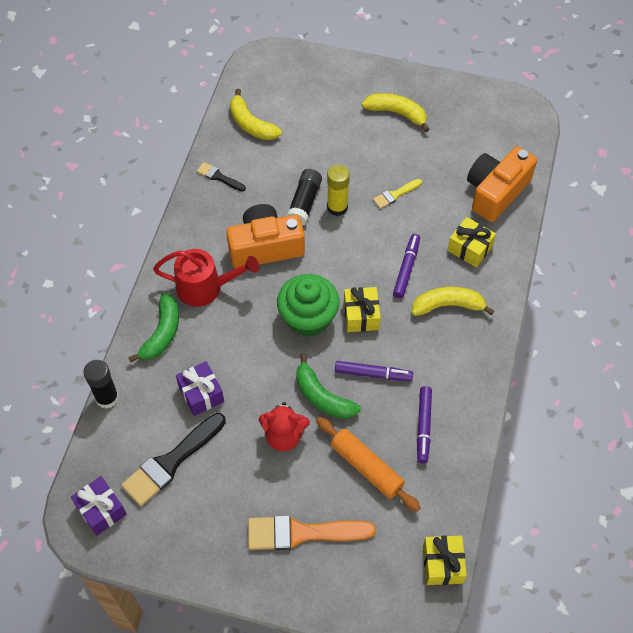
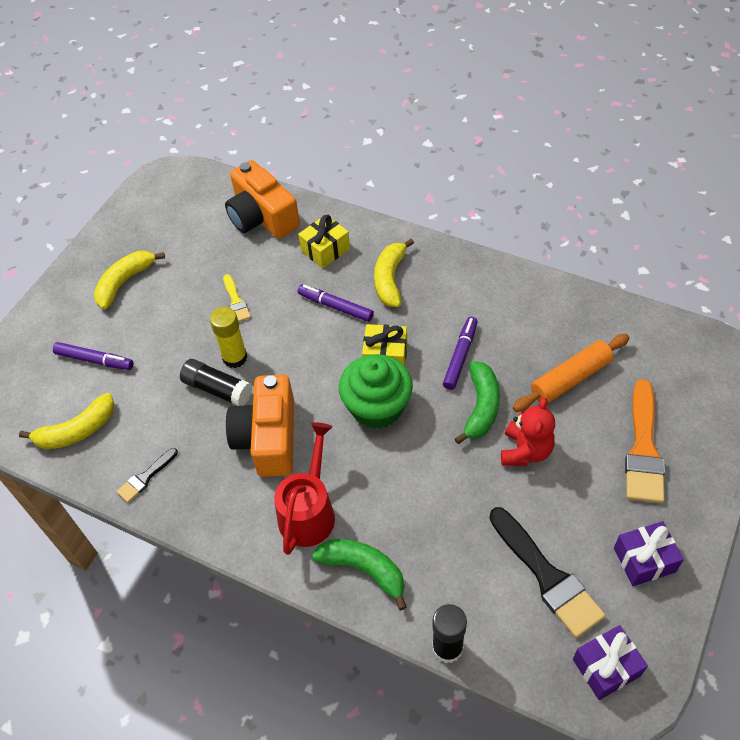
camera: 75 degrees left, 5 degrees down
purple gift [176,361,224,416] -> purple gift moved to [614,521,684,586]
green banana [296,354,361,419] -> green banana turned 45 degrees counterclockwise [455,361,500,444]
purple marker [417,386,432,463] -> purple marker moved to [53,342,133,370]
yellow gift [423,536,467,585] -> none

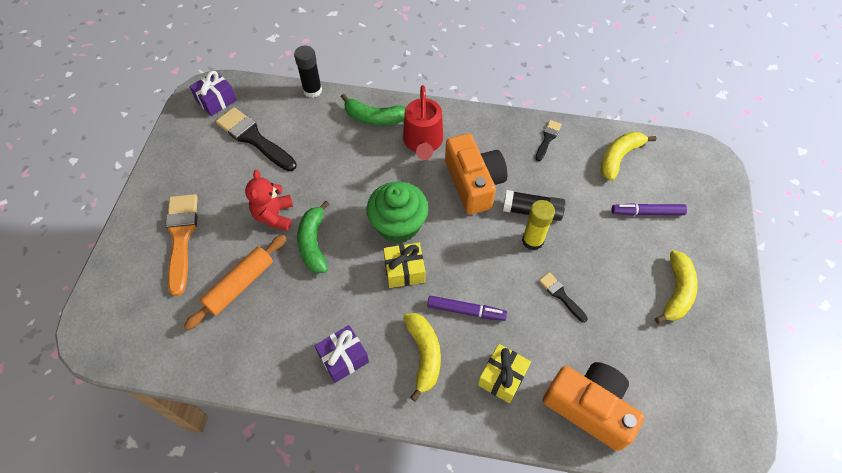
camera: 160 degrees right, 5 degrees up
yellow brush [223,274,251,322] -> black brush [539,272,588,322]
purple marker [443,317,477,390] -> none
purple gift [614,521,684,586] -> purple gift moved to [314,325,369,383]

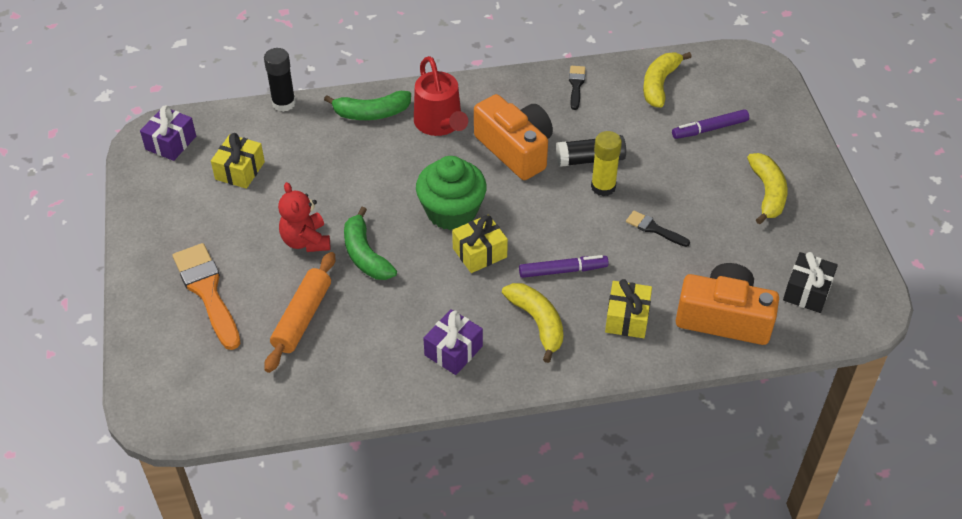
camera: 20 degrees left, 10 degrees down
black brush [216,107,297,171] -> yellow gift [211,133,265,189]
none -> black gift [783,252,838,313]

